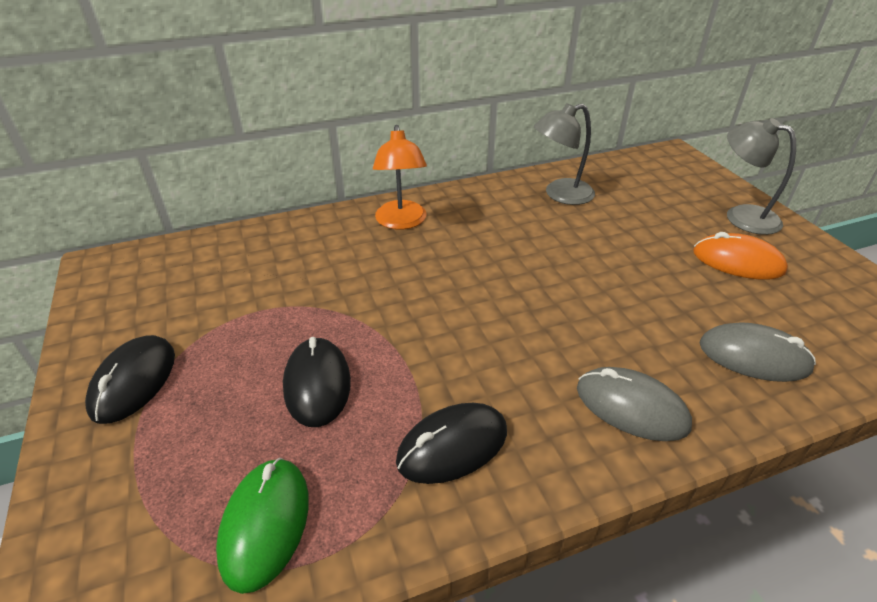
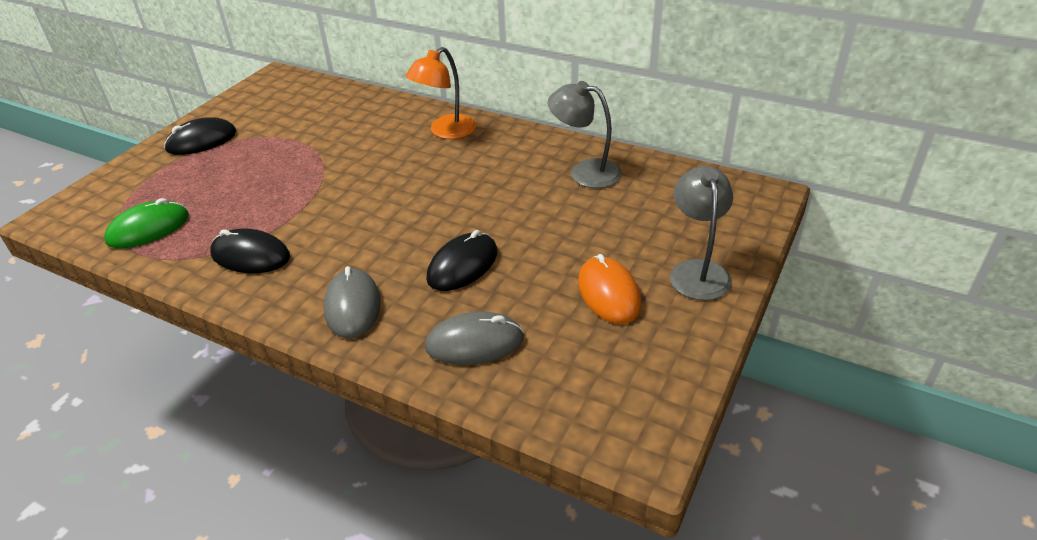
camera: 50 degrees right, 0 degrees up
black mouse [283,337,351,427] -> black mouse moved to [426,230,498,291]
grey mouse [699,322,816,382] -> grey mouse turned 75 degrees counterclockwise [425,311,524,365]

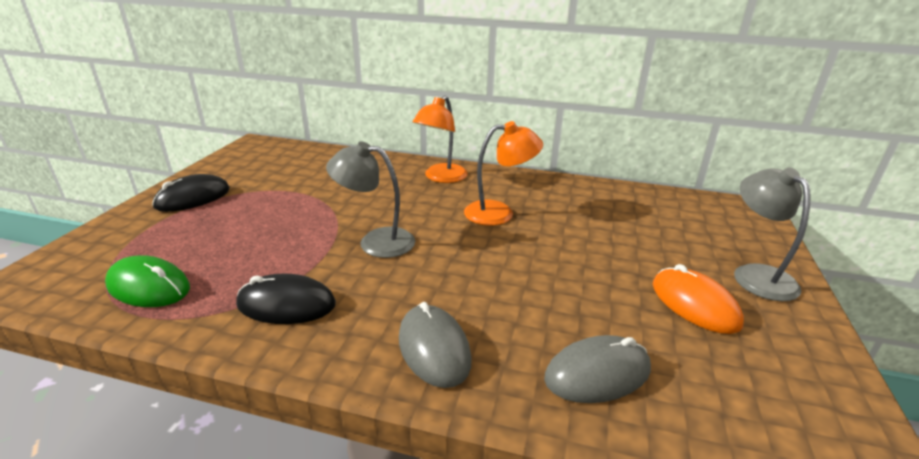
camera: 15 degrees left, 10 degrees down
green mouse [104,198,189,249] -> green mouse turned 75 degrees clockwise [105,255,190,307]
black mouse [426,230,498,291] -> none
grey lamp [548,81,622,188] -> grey lamp moved to [326,141,415,258]
none -> orange lamp [464,121,543,226]

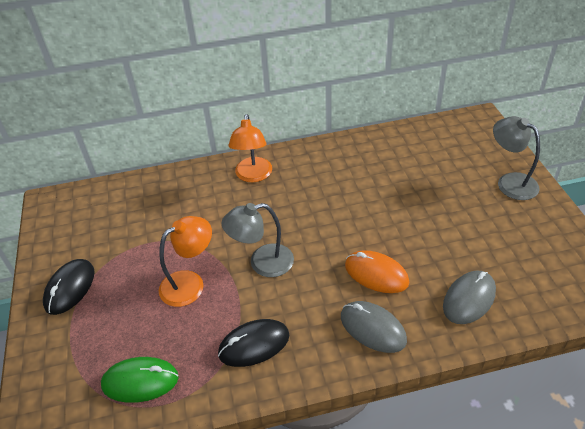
camera: 25 degrees left, 15 degrees up
orange lamp [464,121,543,226] -> orange lamp moved to [159,216,212,307]
orange mouse [653,264,744,334] -> orange mouse moved to [345,250,409,293]

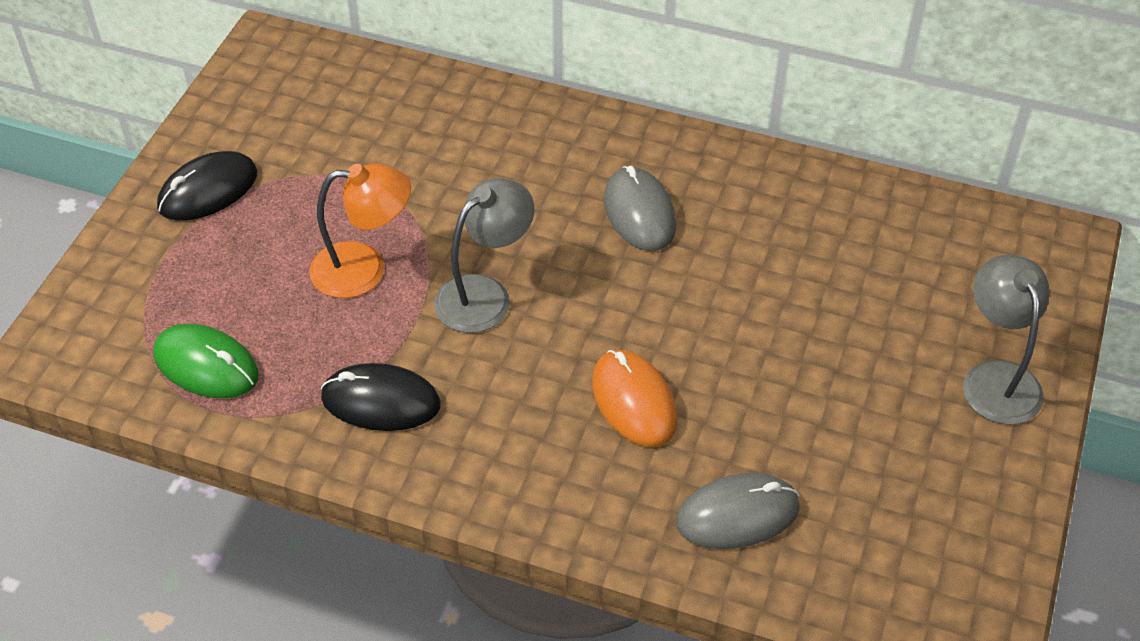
camera: 30 degrees right, 5 degrees up
grey lamp [221,203,294,277] -> grey lamp turned 120 degrees clockwise [434,178,534,333]
orange lamp [228,114,272,182] -> none
grey mouse [341,301,407,353] -> grey mouse moved to [604,166,676,251]

